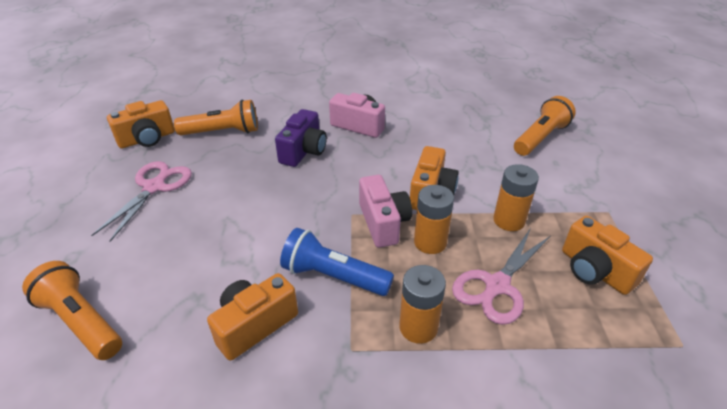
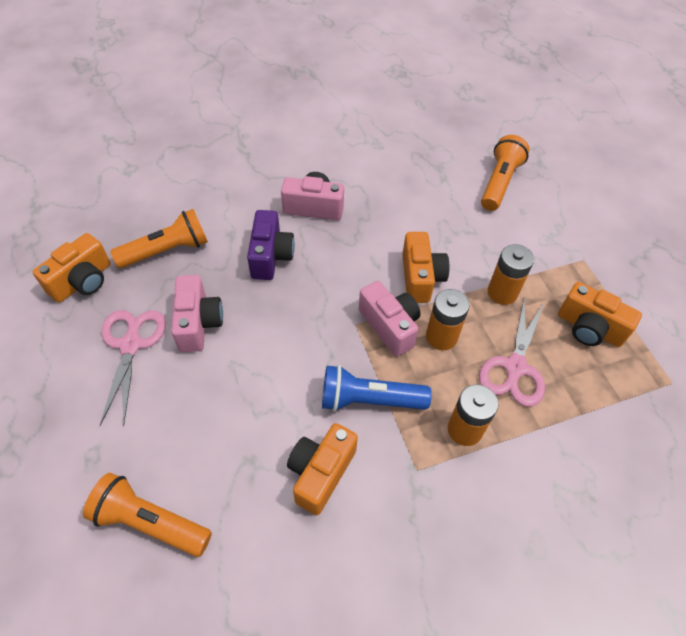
camera: 20 degrees left, 15 degrees up
none -> pink camera [171,275,223,352]

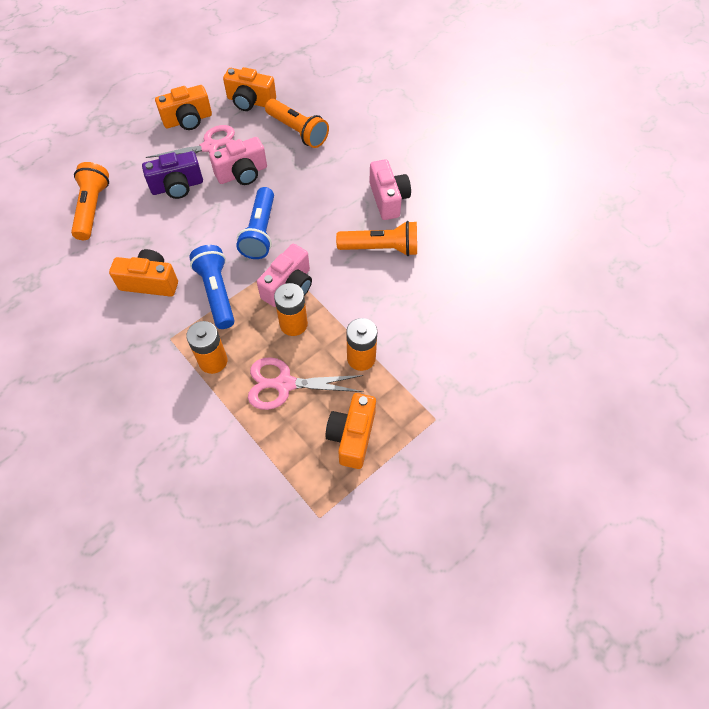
camera: 70 degrees right, 5 degrees up
purple camera [247,210,295,280] -> purple camera moved to [142,151,203,199]
orange camera [402,232,449,303] -> orange camera moved to [155,85,212,130]
orange flashlight [481,135,530,211] -> orange flashlight moved to [336,221,417,256]
none -> blue flashlight [236,187,274,259]

